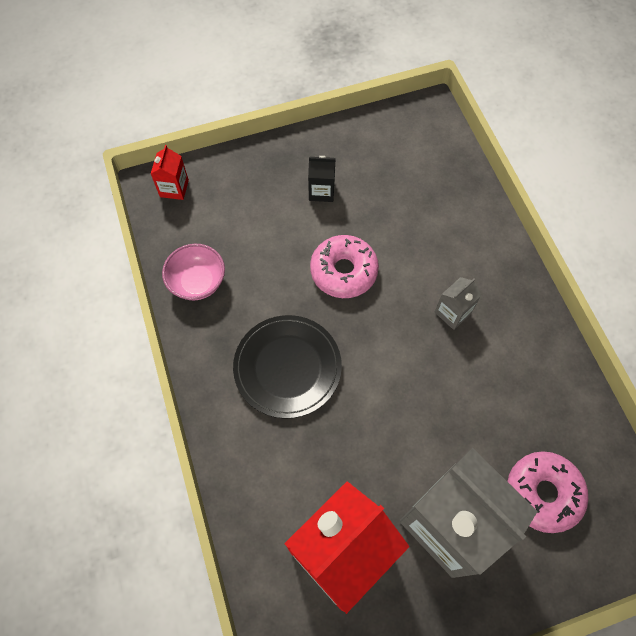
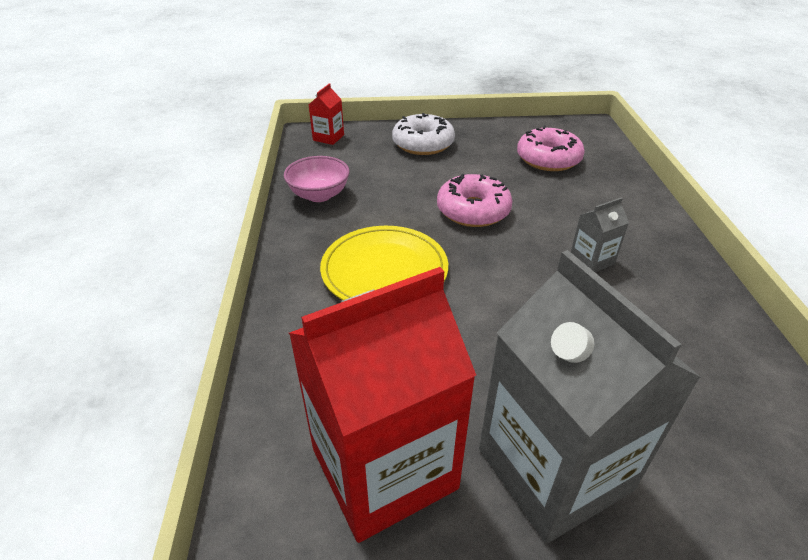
camera: 15 degrees right, 25 degrees down
black plate [233,315,342,418] -> yellow plate [320,226,448,300]
black carton [308,156,335,202] -> none
pink donut [507,451,589,533] -> pink donut moved to [517,126,585,171]
none -> white donut [392,113,455,155]

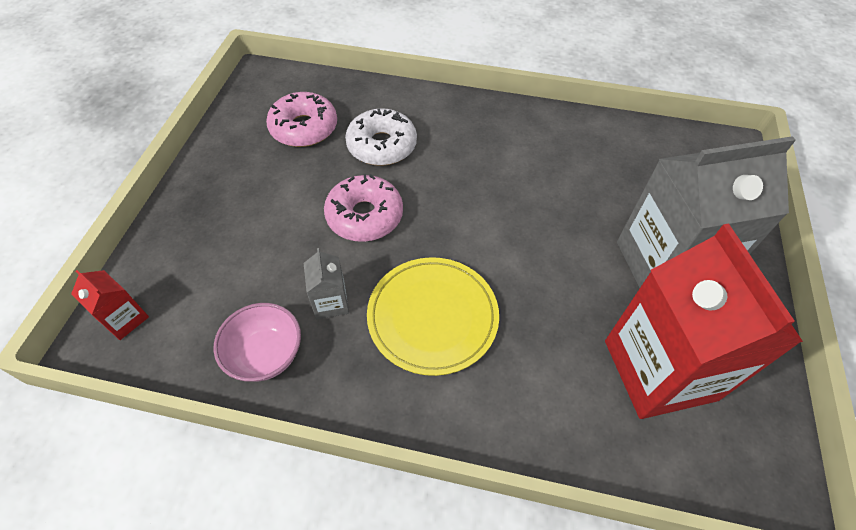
camera: 75 degrees left, 15 degrees up
white donut [392,113,455,155] -> white donut moved to [345,108,417,166]
grey carton [571,197,629,272] -> grey carton moved to [304,248,349,319]

